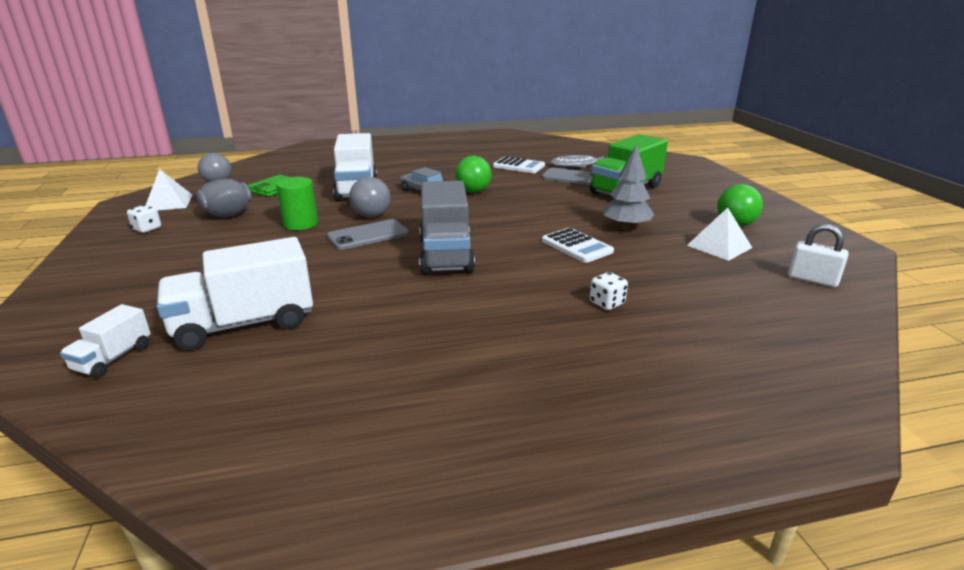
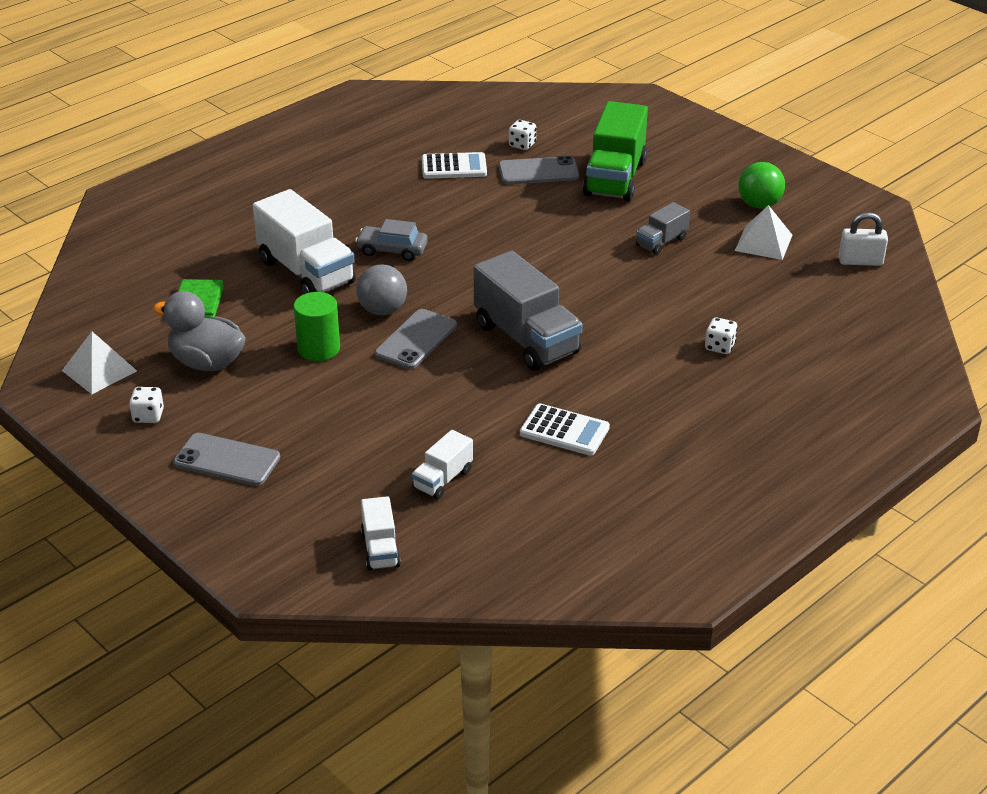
camera: 30 degrees left, 10 degrees up
white truck [157,237,313,351] -> white truck [412,430,473,499], size x0.50
green ball [455,156,492,193] -> none
white calculator [542,228,614,263] -> white calculator moved to [520,403,610,456]
grey fish [550,155,604,167] -> white dice [509,120,536,150]
grey tree [602,144,654,230] -> grey truck [636,202,690,255]
none -> grey phone [173,433,280,486]

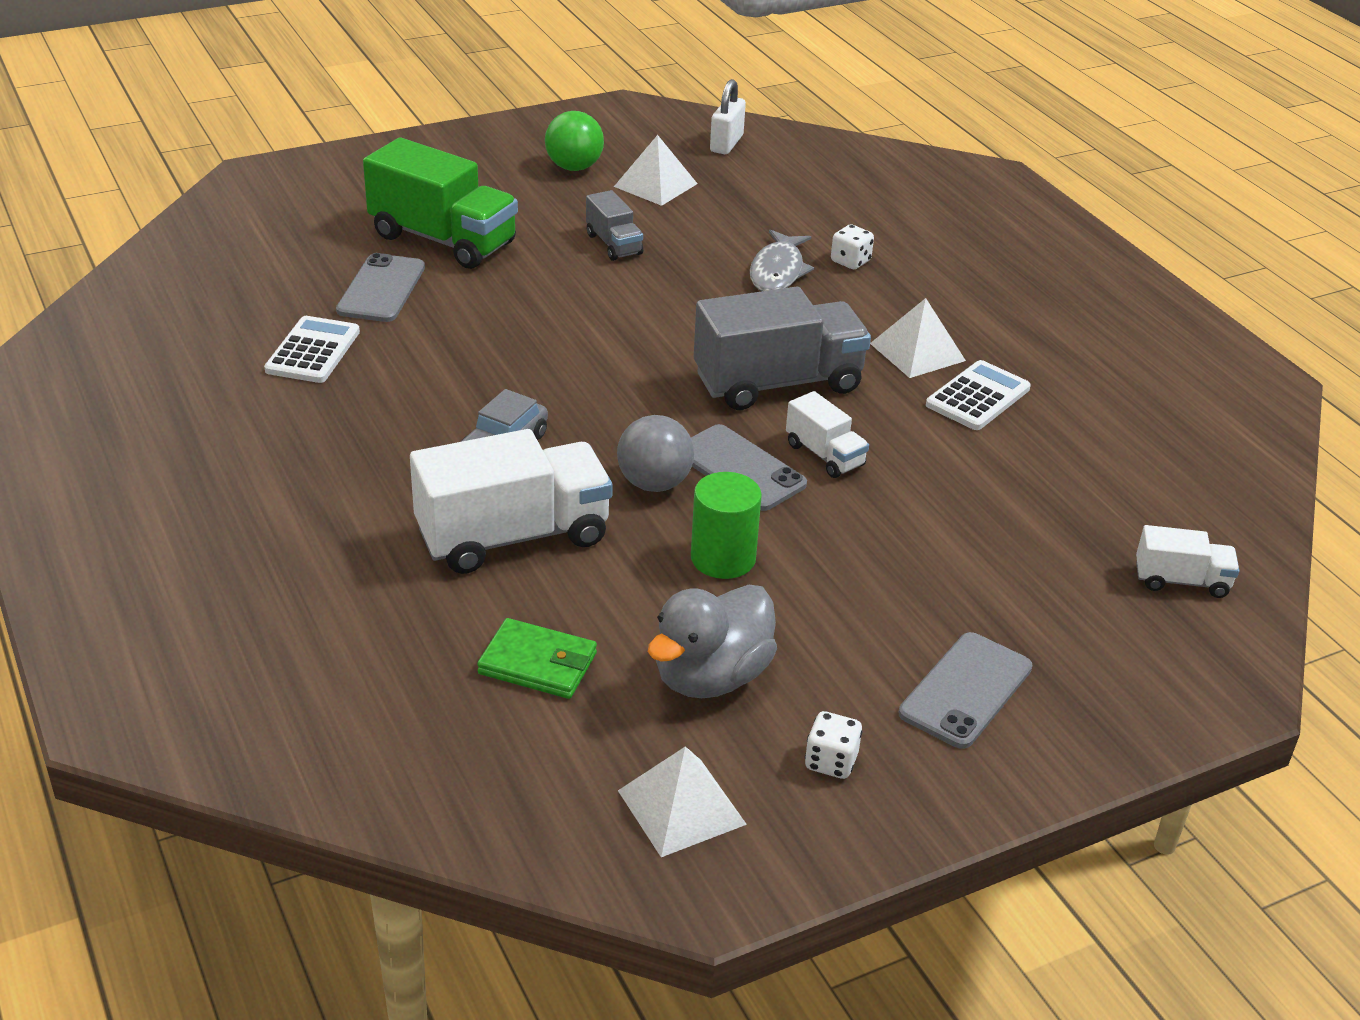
camera: 75 degrees left, 0 degrees up
white truck [412,430,473,499] -> white truck moved to [786,391,869,478]
white dice [509,120,536,150] -> none
none -> grey fish [750,229,814,291]
none -> white pyramid [870,298,966,378]

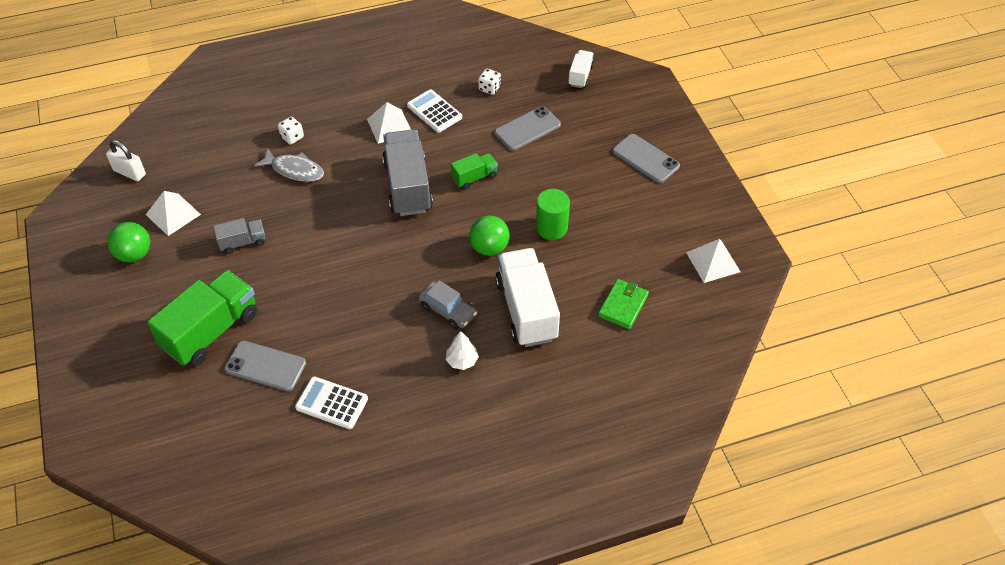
camera: 80 degrees left, 15 degrees up
grey ball [617,415,694,492] -> green ball [469,216,510,256]
grey duck [648,584,777,698] -> none
grey phone [691,424,807,511] -> grey phone moved to [495,106,561,151]
white truck [786,391,869,478] -> green truck [451,153,498,190]
white dice [805,711,863,779] -> white dice moved to [478,69,501,95]
none -> white tree [446,331,479,370]

